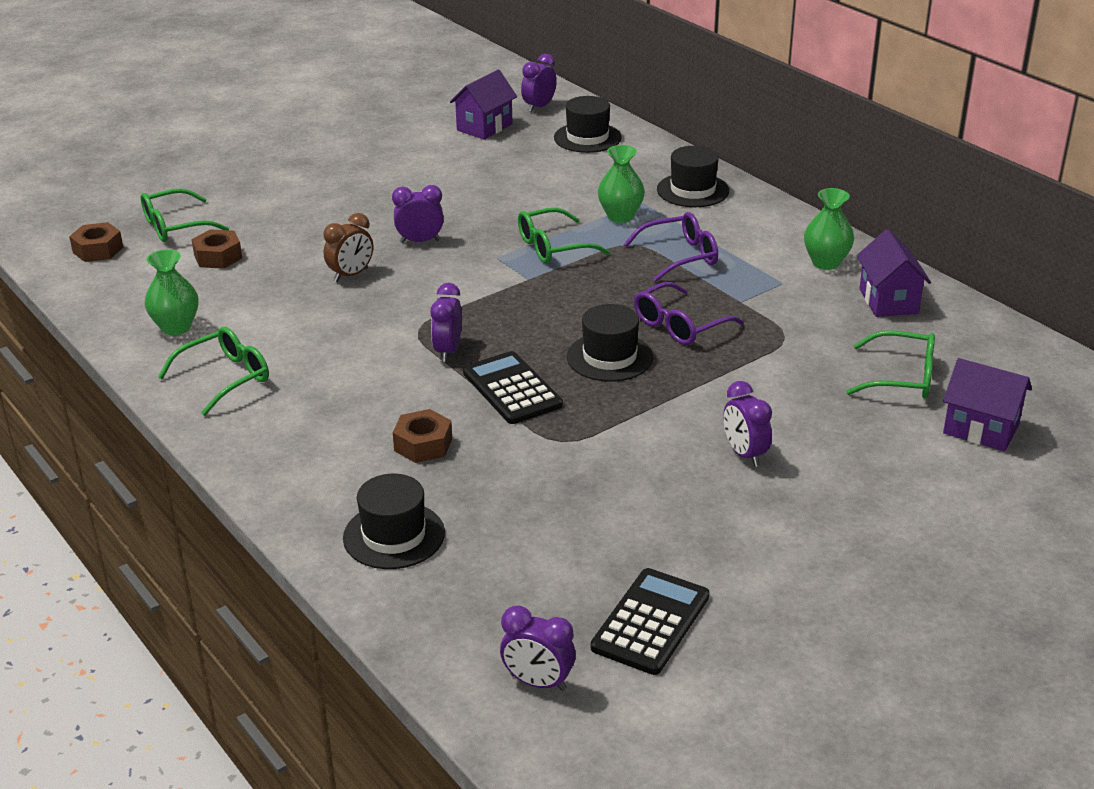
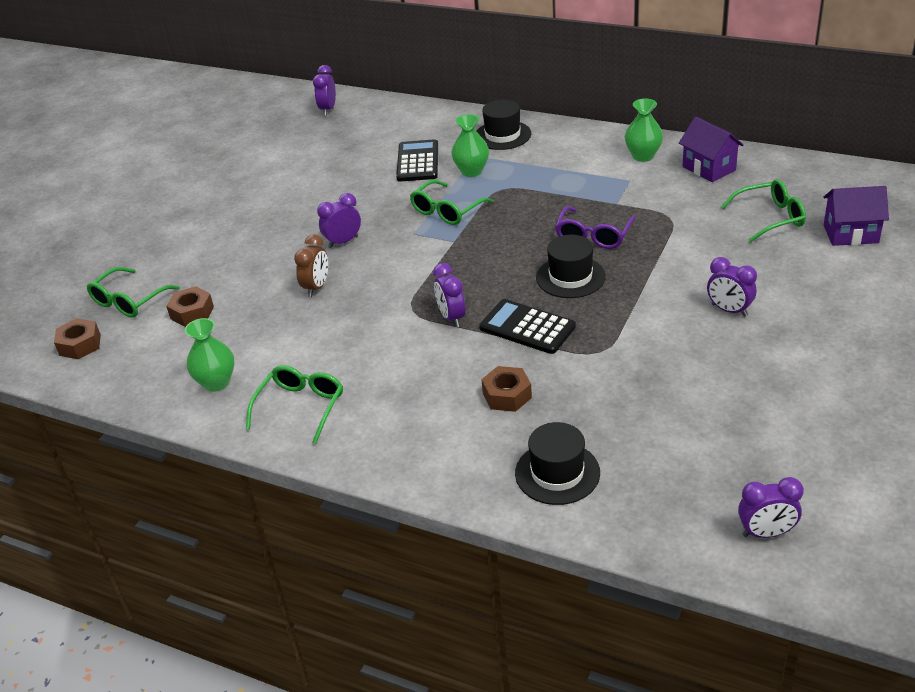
camera: 25 degrees left, 5 degrees up
purple house [450,70,517,140] -> none
black hat [554,96,622,153] -> none
black calculator [591,568,709,675] -> black calculator moved to [396,139,438,182]
purple glasses [624,212,718,282] -> none

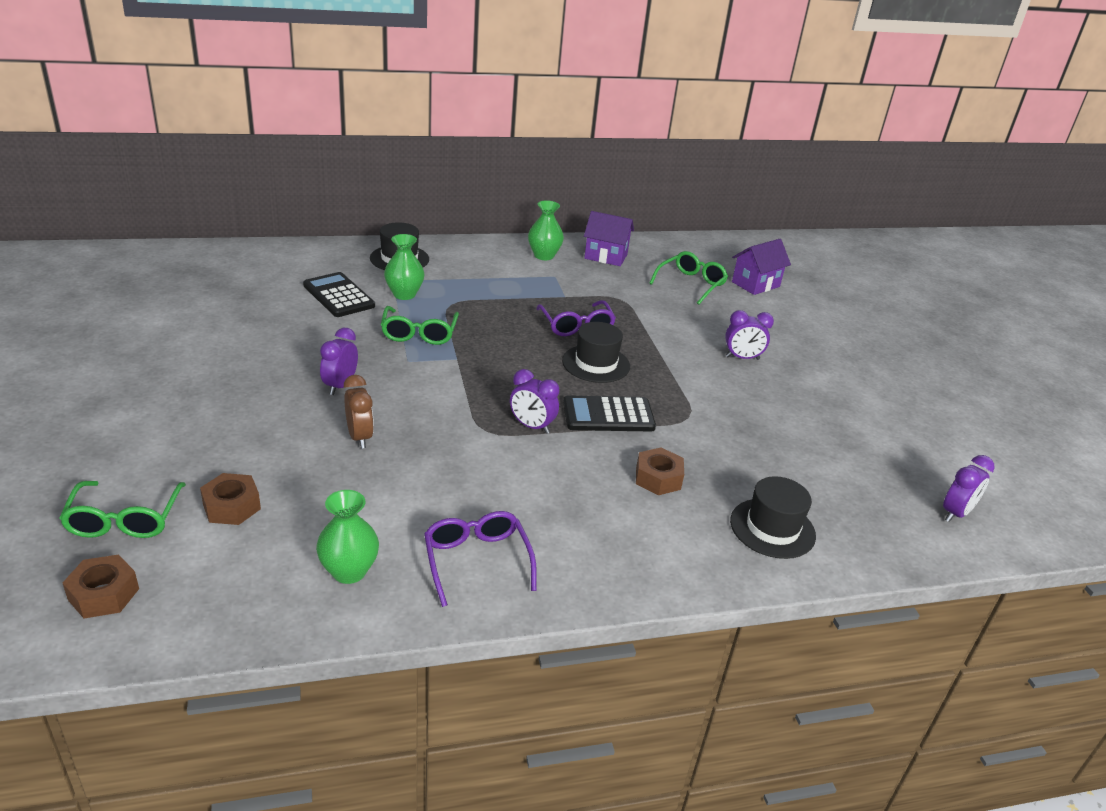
camera: 45 degrees left, 5 degrees down
green glasses [246,365,343,444] -> purple glasses [424,511,537,607]
purple clock [313,65,336,116] -> none

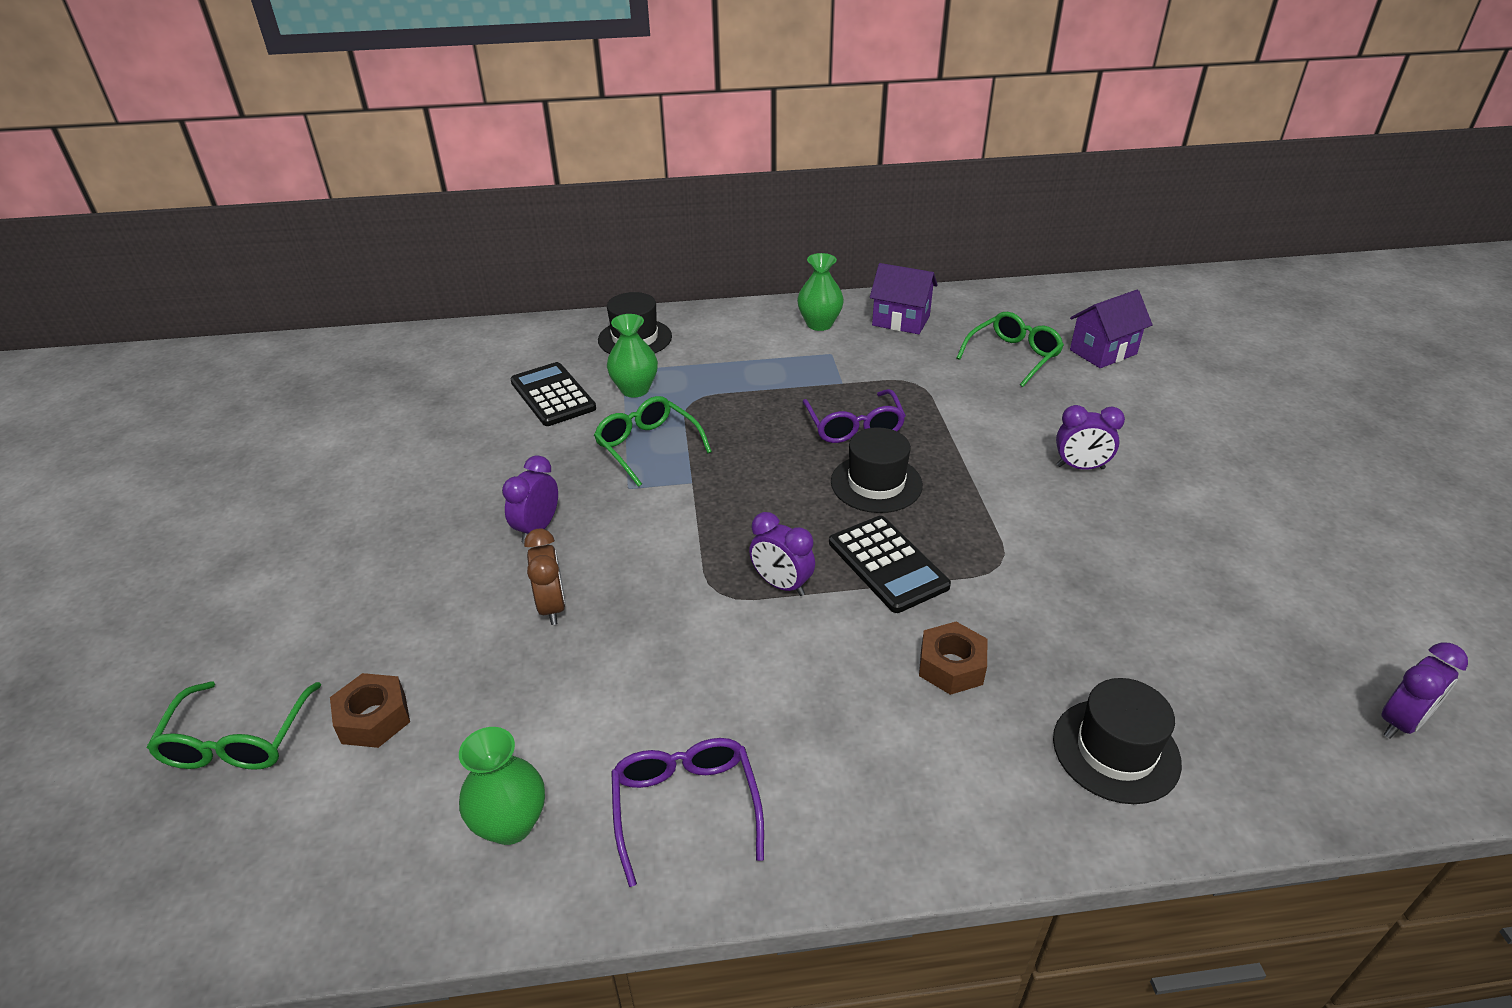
camera: 10 degrees right, 5 degrees up
brown nut [63,555,139,619] -> none
green glasses [381,306,459,345] -> green glasses turned 135 degrees clockwise [594,396,712,487]
black calculator [563,395,656,431] -> black calculator turned 120 degrees counterclockwise [829,516,951,613]

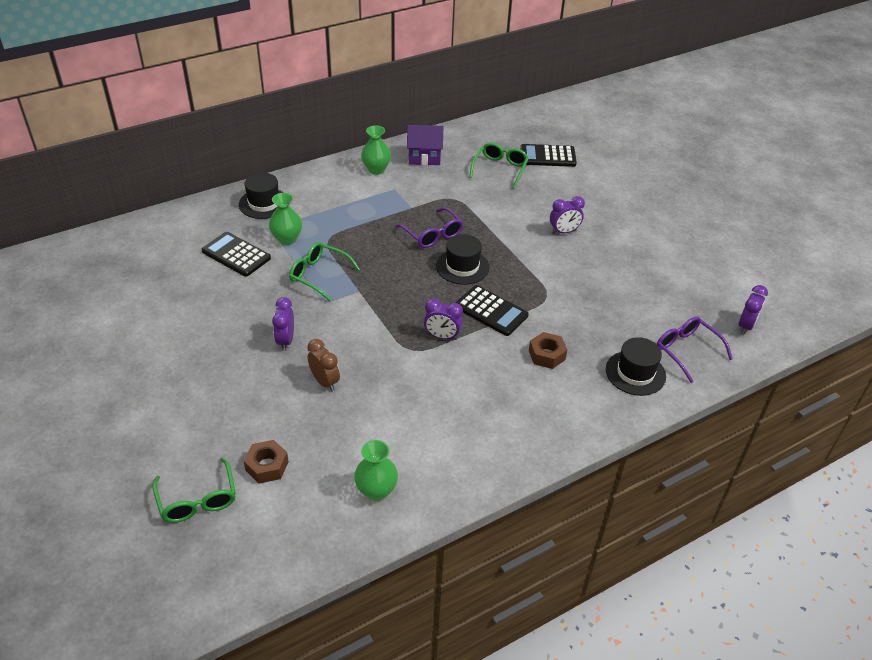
camera: 25 degrees left, 5 degrees up
purple glasses [611,738,764,887] -> purple glasses moved to [657,317,733,383]
purple house [1070,290,1153,368] -> black calculator [520,144,577,167]

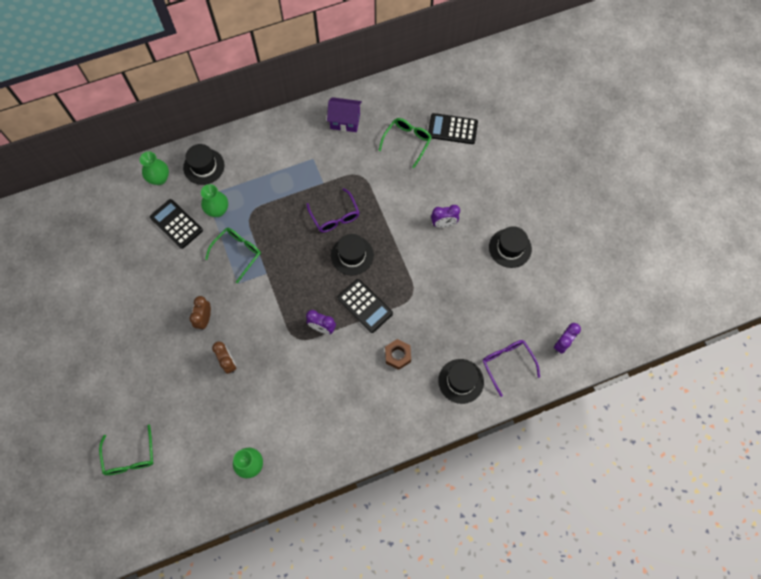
camera: 10 degrees right, 25 degrees up
brown nut [244,440,289,484] -> none
purple clock [272,297,294,351] -> brown clock [190,296,211,330]
green glasses [289,242,360,301] -> green glasses turned 90 degrees clockwise [205,228,261,283]
green vase [361,125,391,175] -> green vase moved to [140,152,169,185]
none -> black hat [489,226,532,268]

